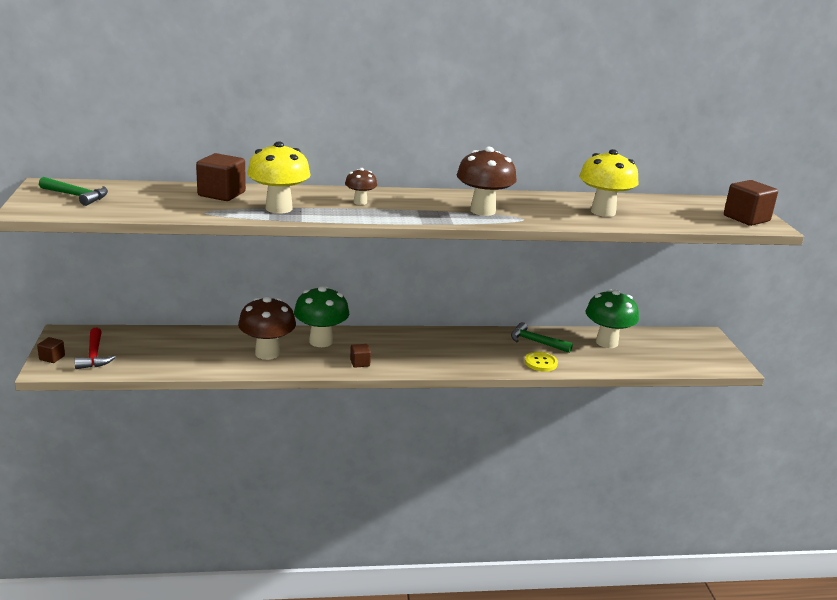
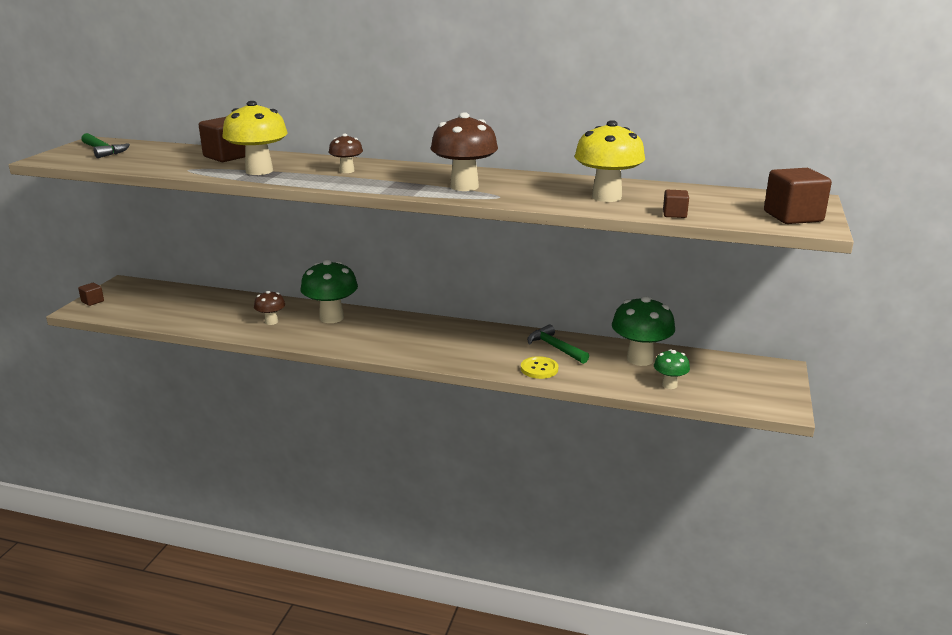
camera: 25 degrees right, 0 degrees up
red hammer [75,328,116,369] -> none
brown mushroom [238,296,296,360] -> brown mushroom [254,291,285,325], size x0.54
brown cube [350,344,371,368] -> brown cube moved to [663,190,689,218]
none -> green mushroom [654,349,690,389]

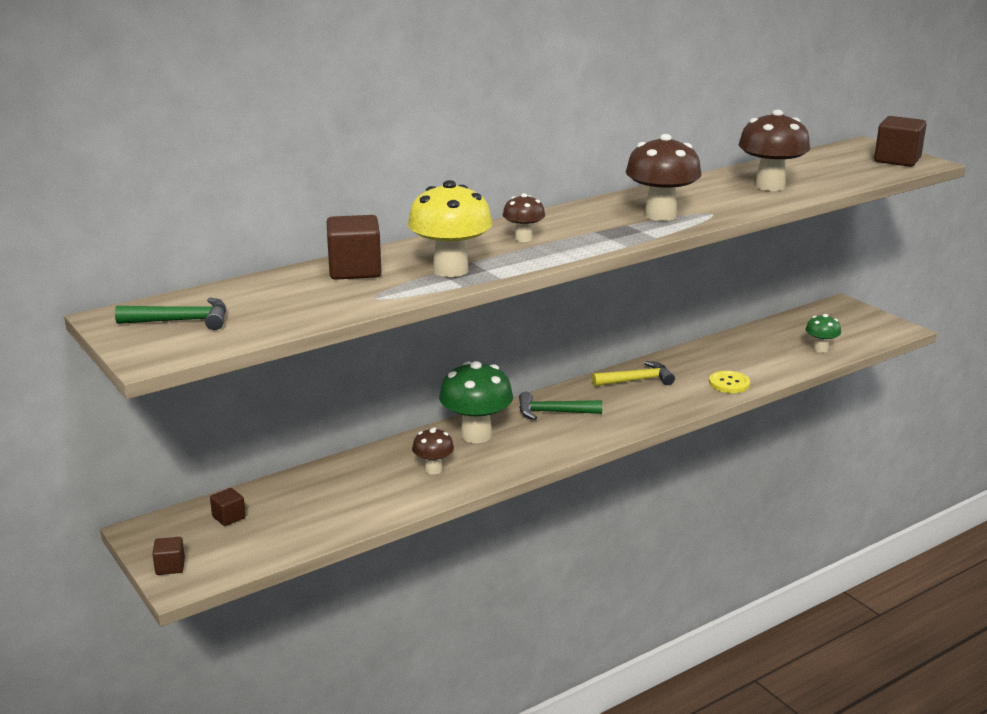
camera: 50 degrees left, 0 degrees up
green hammer [527,325,589,364] -> green hammer moved to [519,392,602,420]
yellow mushroom [574,120,645,202] -> brown mushroom [739,110,810,191]
green mushroom [612,296,675,366] -> none
brown cube [663,190,689,218] -> brown cube moved to [210,488,246,526]
none -> yellow hammer [592,361,675,387]

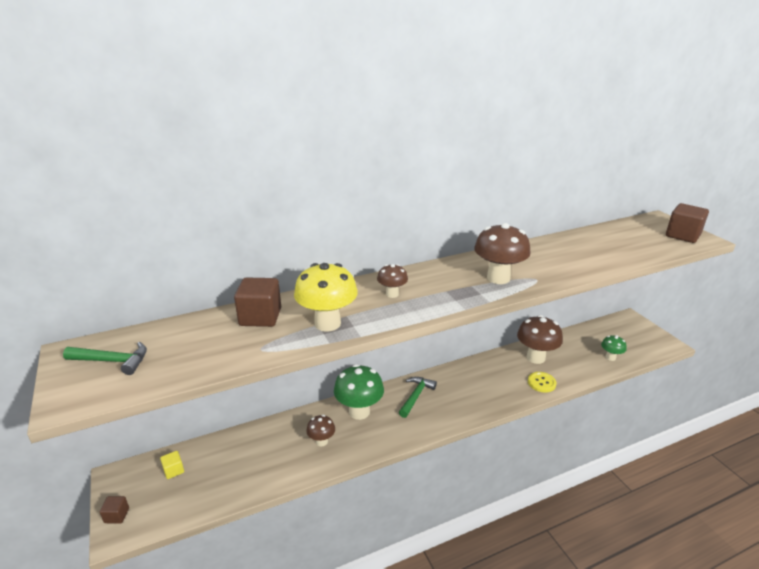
camera: 10 degrees right, 5 degrees up
brown cube [210,488,246,526] -> yellow cube [160,451,184,479]
green hammer [519,392,602,420] -> green hammer turned 105 degrees clockwise [399,377,437,418]
yellow hammer [592,361,675,387] -> none
brown mushroom [739,110,810,191] -> brown mushroom moved to [517,315,563,364]

